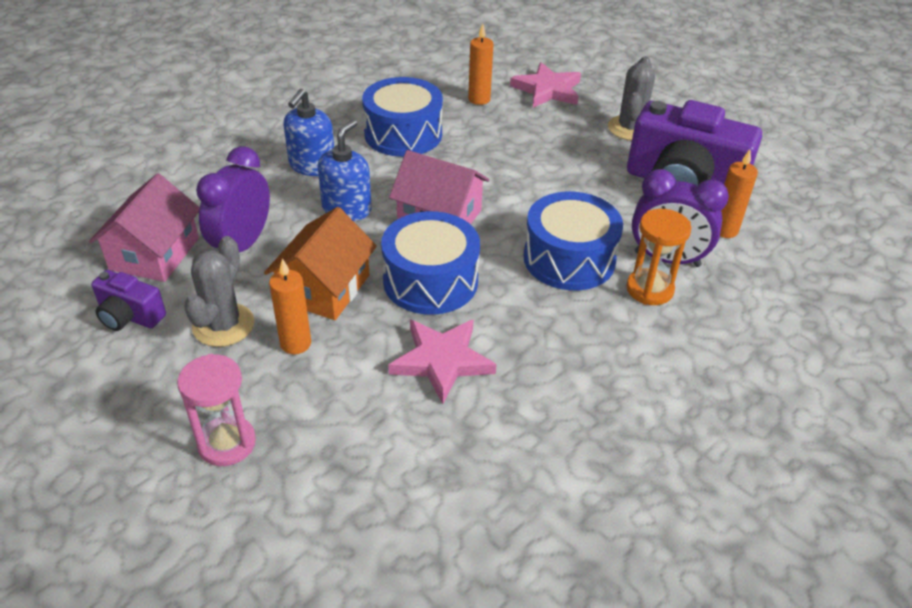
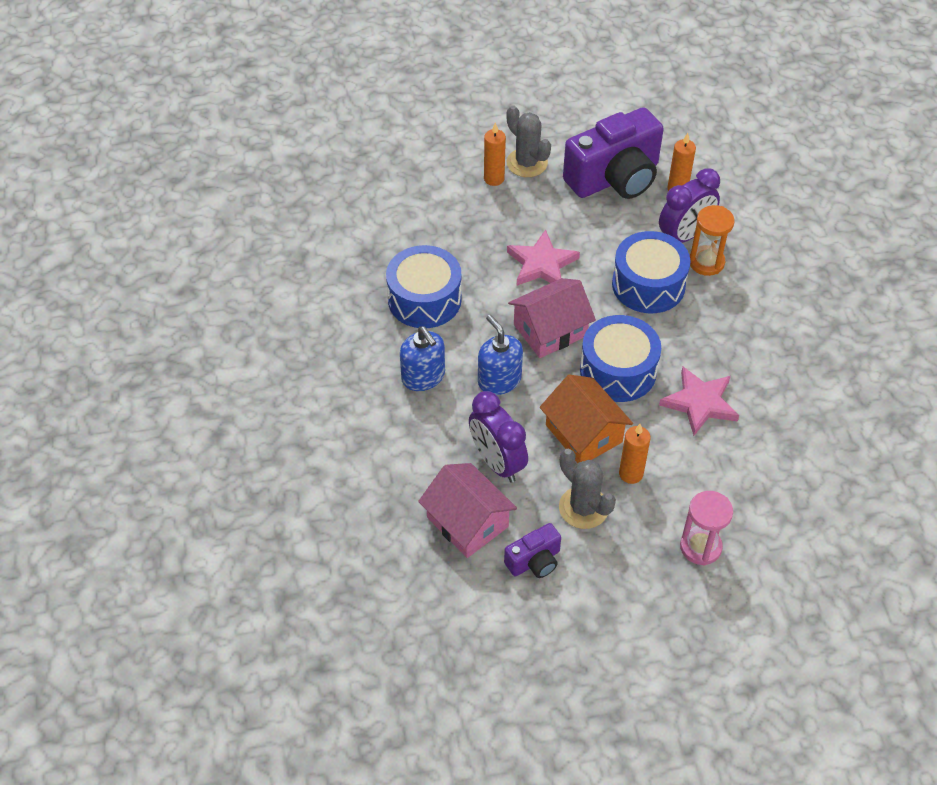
camera: 55 degrees left, 10 degrees up
orange candle [468,24,493,105] -> orange candle moved to [484,122,506,186]
pink star [510,62,581,108] -> pink star moved to [507,230,580,286]

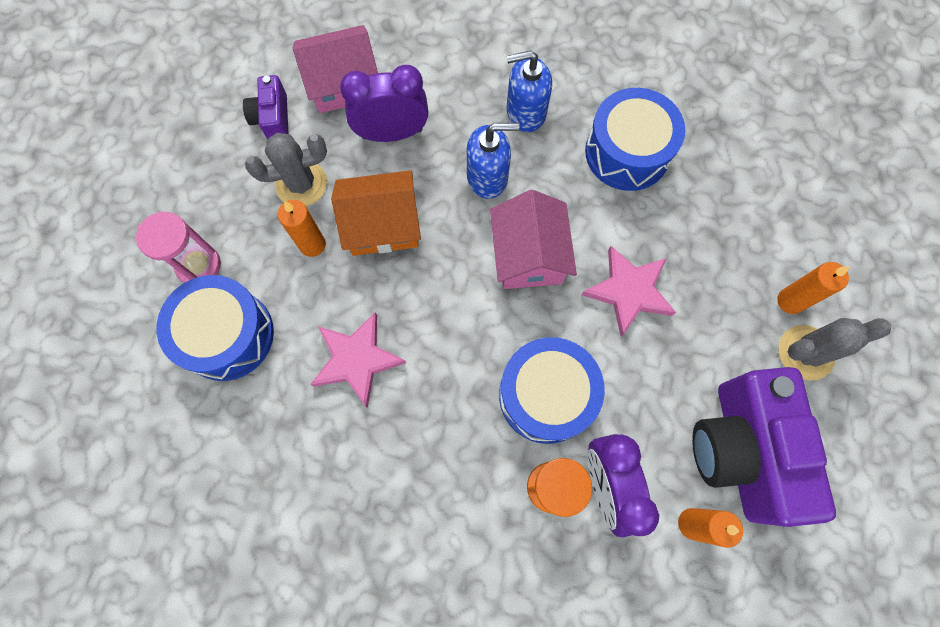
camera: 115 degrees right, 20 degrees up
blue drum [580,315,661,402] -> blue drum moved to [157,275,274,381]

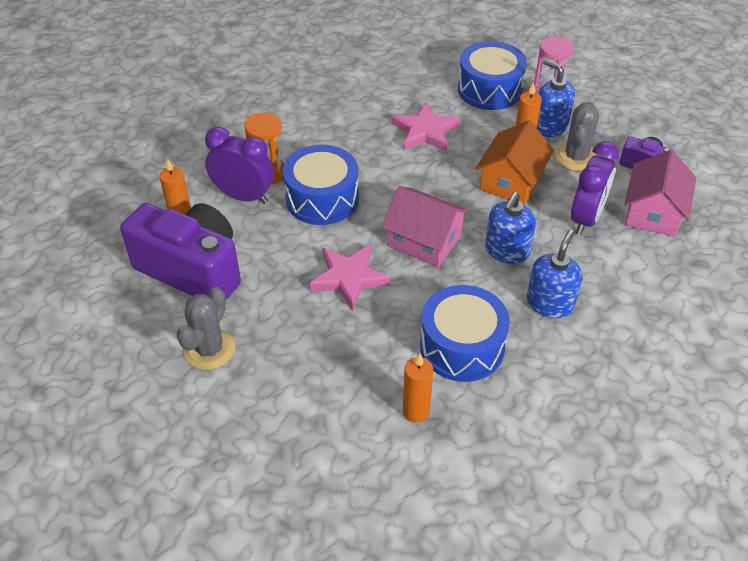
camera: 125 degrees right, 25 degrees down
orange candle [777,262,850,314] -> orange candle moved to [403,354,433,423]
none -> blue soap dispenser [537,59,575,137]

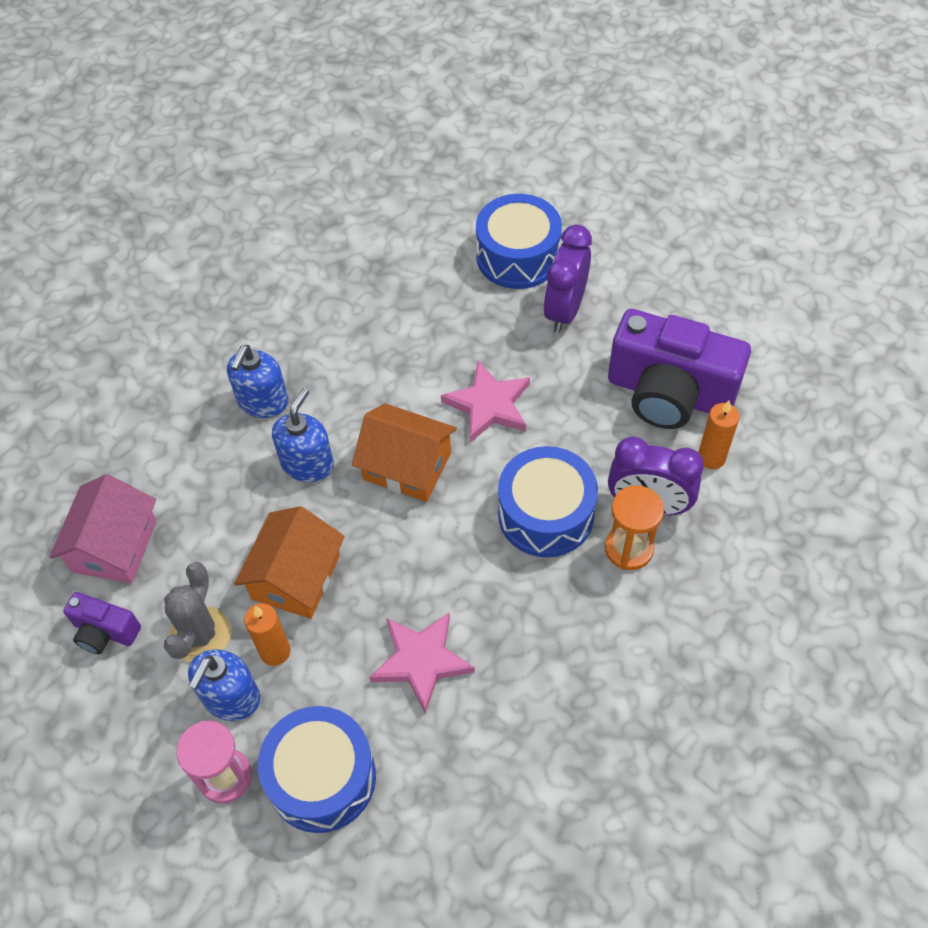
camera: 175 degrees right, 10 degrees up
grey cactus [176,287,235,370] -> none
pink house [382,186,470,267] -> orange house [352,403,457,502]
orange candle [403,354,433,423] -> none
blue drum [420,285,510,382] -> blue drum moved to [476,194,562,289]
blue soap dispenser [537,59,575,137] -> blue soap dispenser turned 75 degrees clockwise [188,649,260,721]
purple clock [571,141,619,235] -> purple clock moved to [544,225,592,333]

